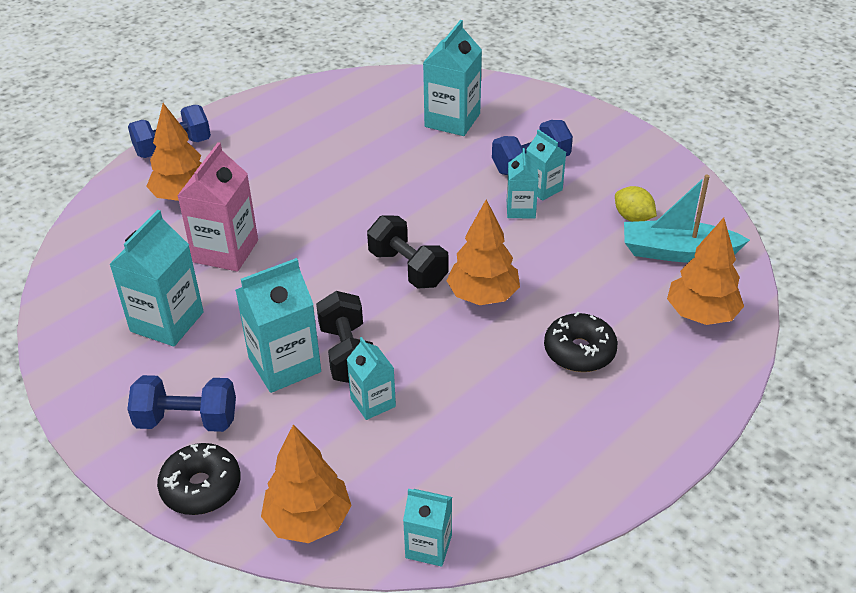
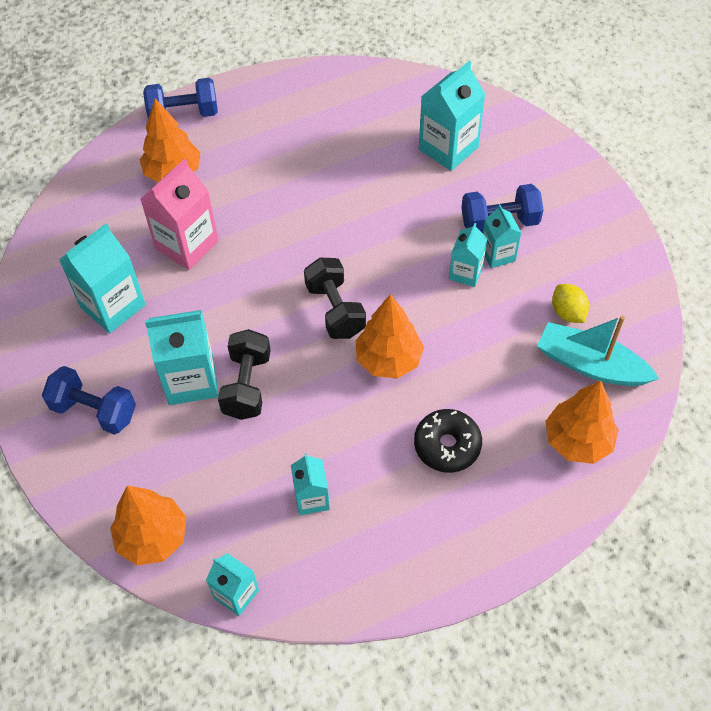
camera: 20 degrees right, 15 degrees up
black donut [157,443,241,515] -> none
turquoise carton [347,337,396,420] -> turquoise carton moved to [291,453,330,515]

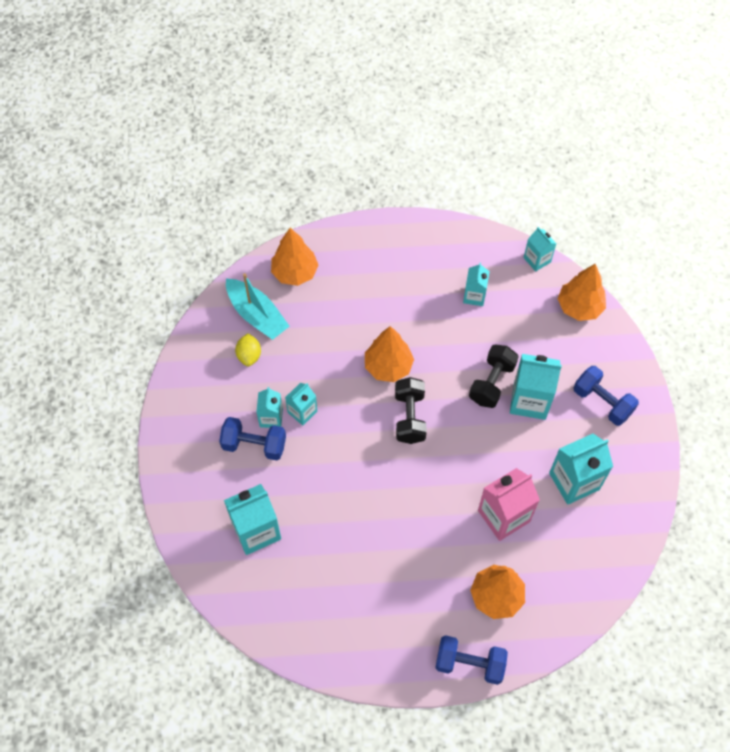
camera: 160 degrees left, 5 degrees up
black donut [414,409,482,473] -> none

